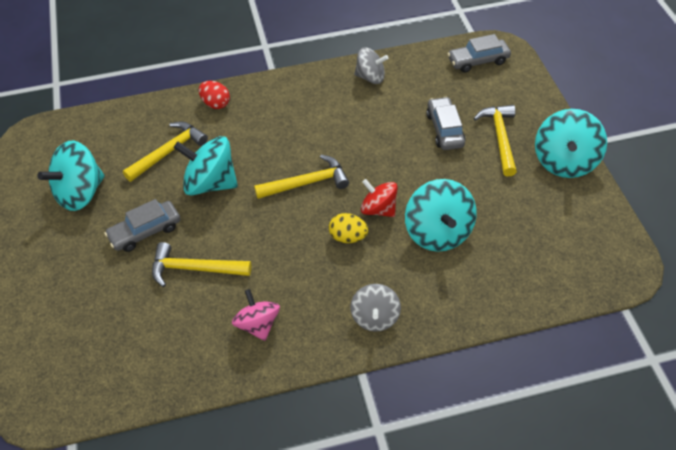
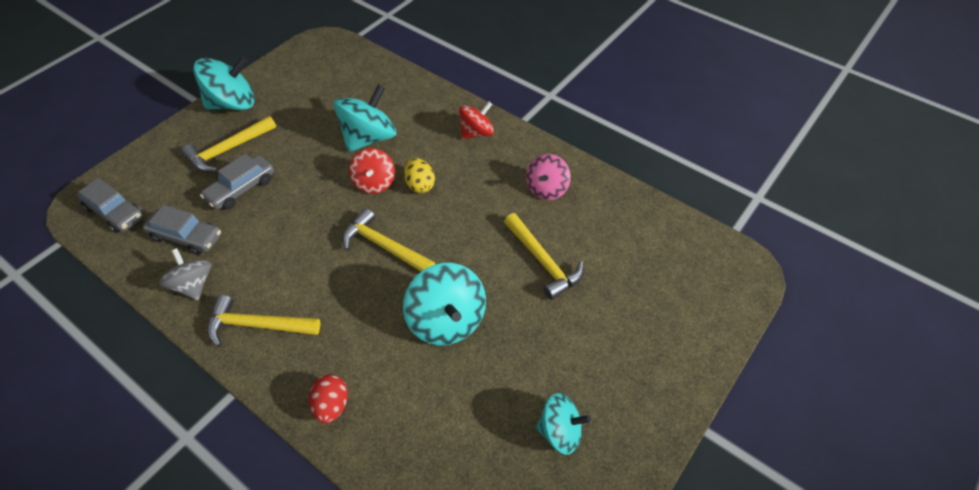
camera: 130 degrees left, 0 degrees up
turquoise spinning top [37,141,105,211] -> turquoise spinning top [536,393,591,454], size x0.64
grey car [104,199,180,252] -> grey car moved to [143,205,221,255]
yellow hammer [123,121,208,182] -> yellow hammer moved to [207,295,320,347]
grey spinning top [350,284,401,332] -> red spinning top [459,102,494,139]

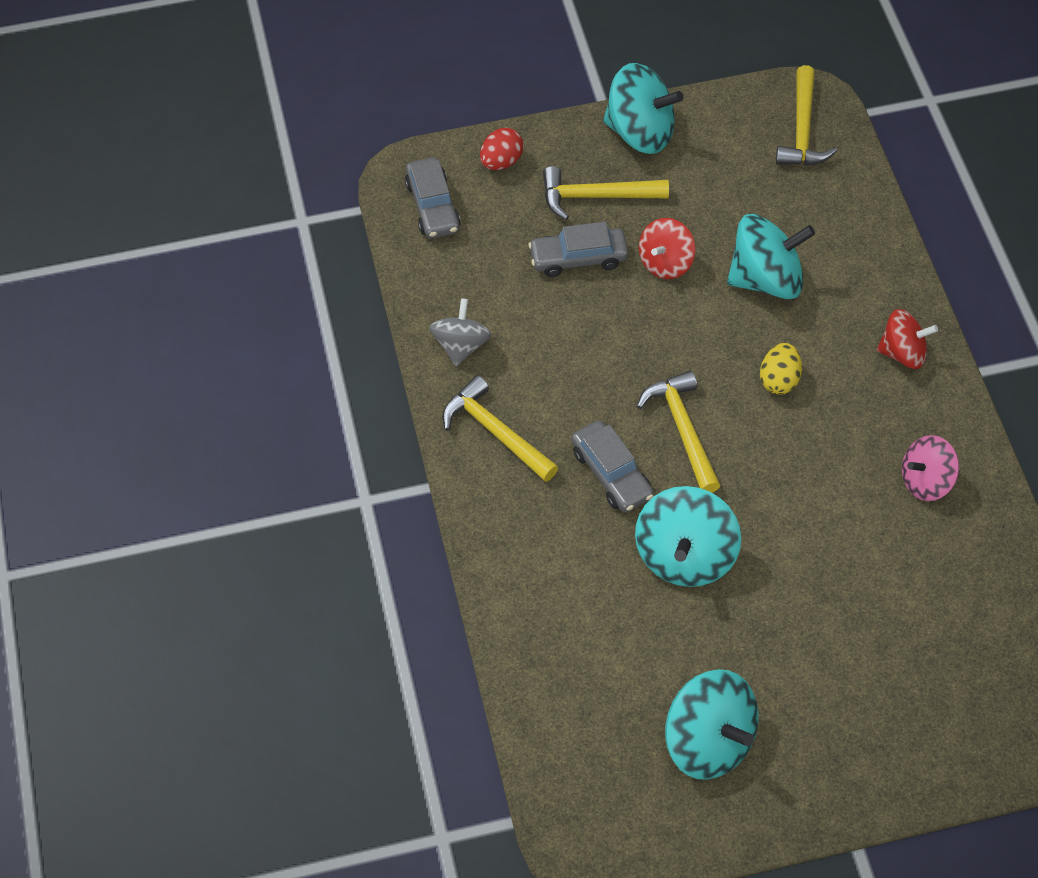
camera: 40 degrees right, 5 degrees up
grey car [143,205,221,255] -> grey car moved to [571,420,654,513]
red egg [309,374,348,423] -> red egg moved to [480,128,524,170]
red spinning top [349,148,395,194] -> red spinning top moved to [639,218,696,279]
yellow hammer [504,213,584,300] -> yellow hammer moved to [776,65,837,165]
turquoise spinning top [536,393,591,454] -> turquoise spinning top [665,669,759,780], size x1.57

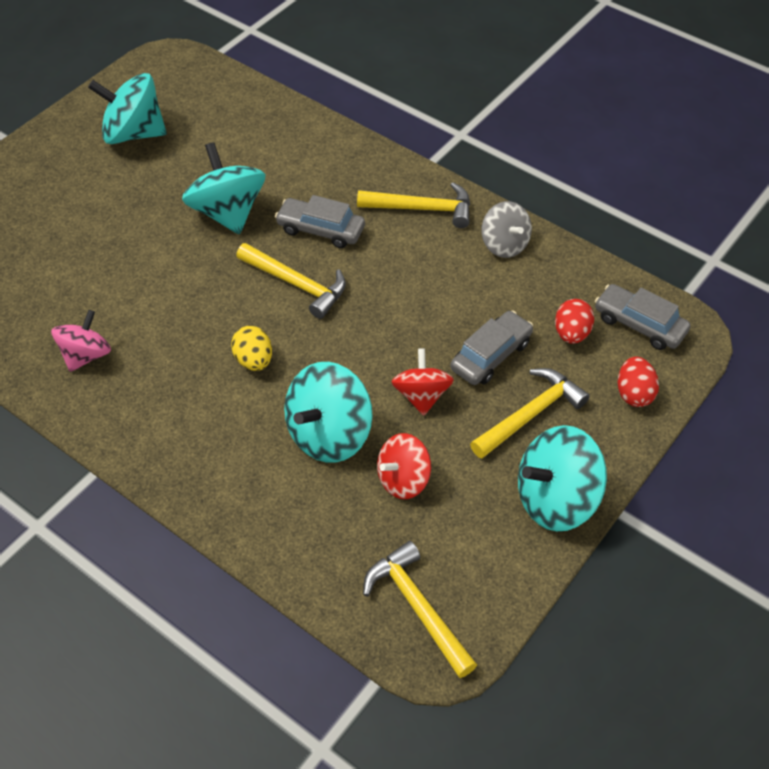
camera: 140 degrees right, 5 degrees down
red spinning top [877,309,938,369] -> red spinning top moved to [377,433,431,499]
none -> red egg [555,299,594,344]

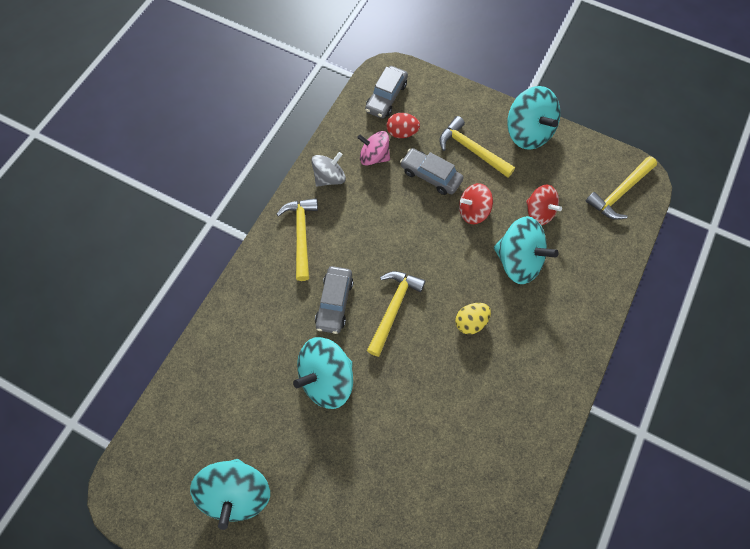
camera: 100 degrees left, 15 degrees up
pink spinning top [51,310,111,372] -> pink spinning top moved to [357,131,390,166]
red egg [618,357,659,407] -> none

